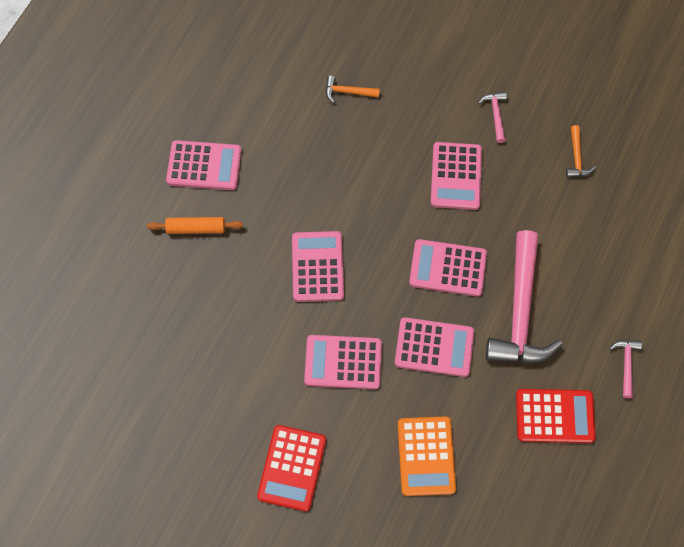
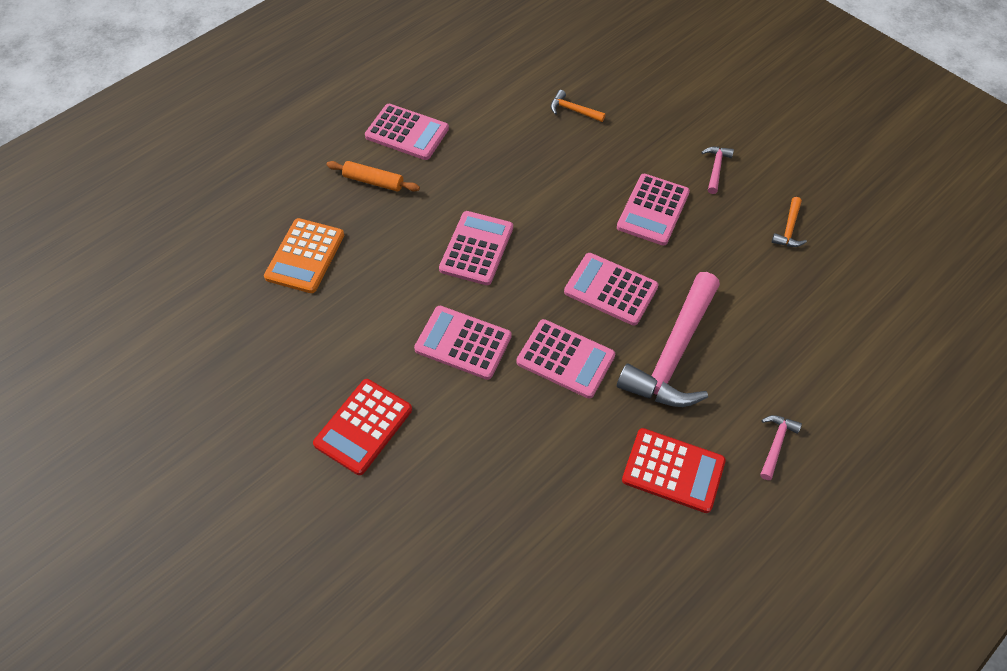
camera: 20 degrees right, 10 degrees down
orange calculator [398,416,456,496] -> orange calculator moved to [264,218,344,293]

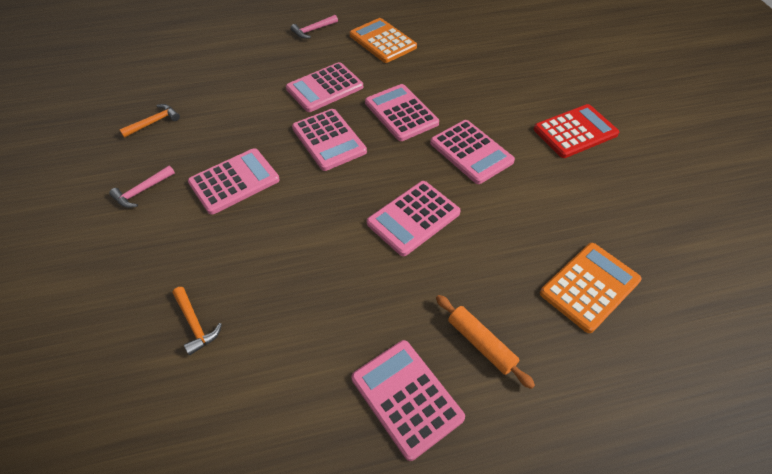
camera: 150 degrees left, 5 degrees down
pink hammer [617,272,720,407] -> pink calculator [286,62,363,112]
red calculator [622,428,726,513] -> orange calculator [350,18,417,63]

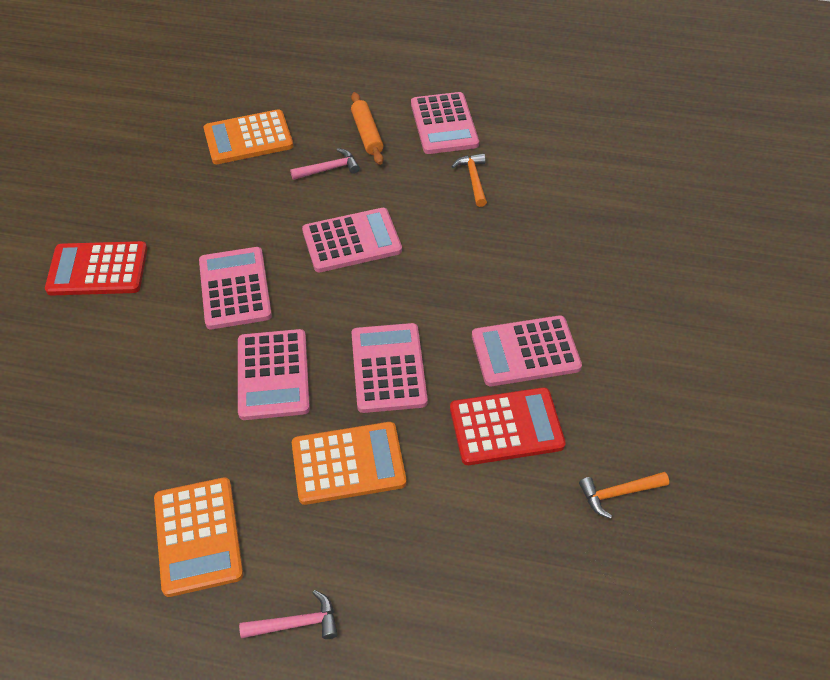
camera: 155 degrees left, 0 degrees up
pink hammer [109,165,175,208] -> pink hammer moved to [290,148,360,180]
orange hammer [173,287,222,355] -> orange hammer moved to [451,153,487,207]
pink calculator [286,62,363,112] -> orange calculator [292,422,406,505]
none -> red calculator [450,387,566,465]

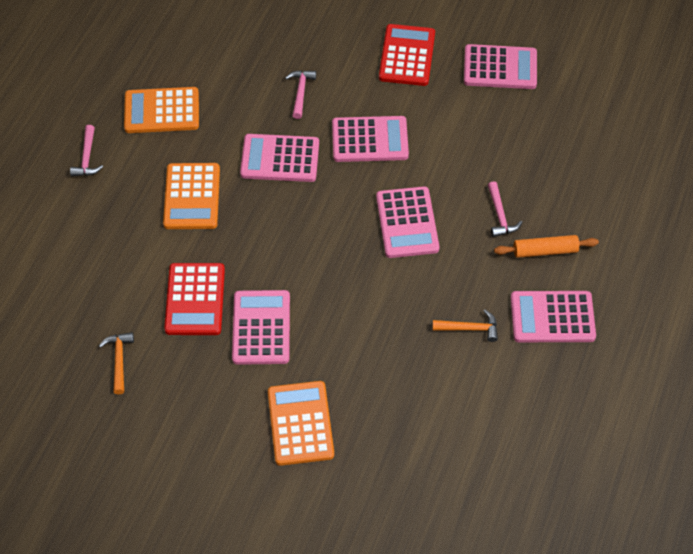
camera: 100 degrees right, 5 degrees up
orange calculator [204,109,293,164] -> orange calculator moved to [268,381,334,466]
pink calculator [351,323,428,413] -> pink calculator moved to [464,44,537,89]
none -> pink hammer [285,70,316,119]

